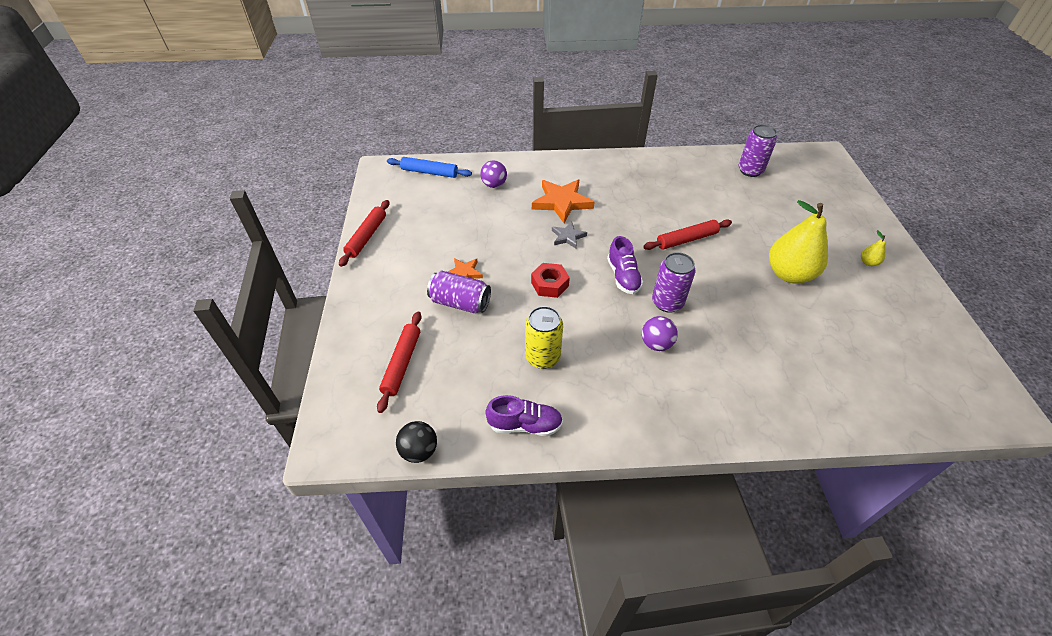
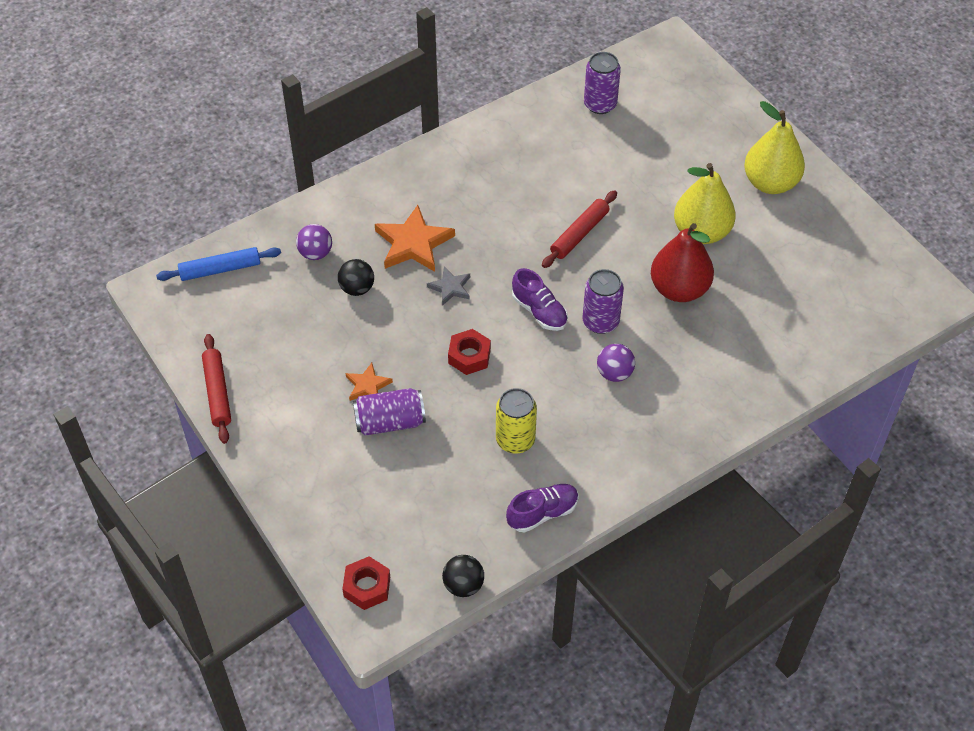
camera: 30 degrees left, 5 degrees up
red rolling pin [377,311,422,413] -> none
yellow pear [861,230,886,266] -> yellow pear [744,101,805,194], size x2.46
none -> black ball [338,259,374,296]
none -> red nut [342,556,390,610]
none -> red pear [651,223,714,302]

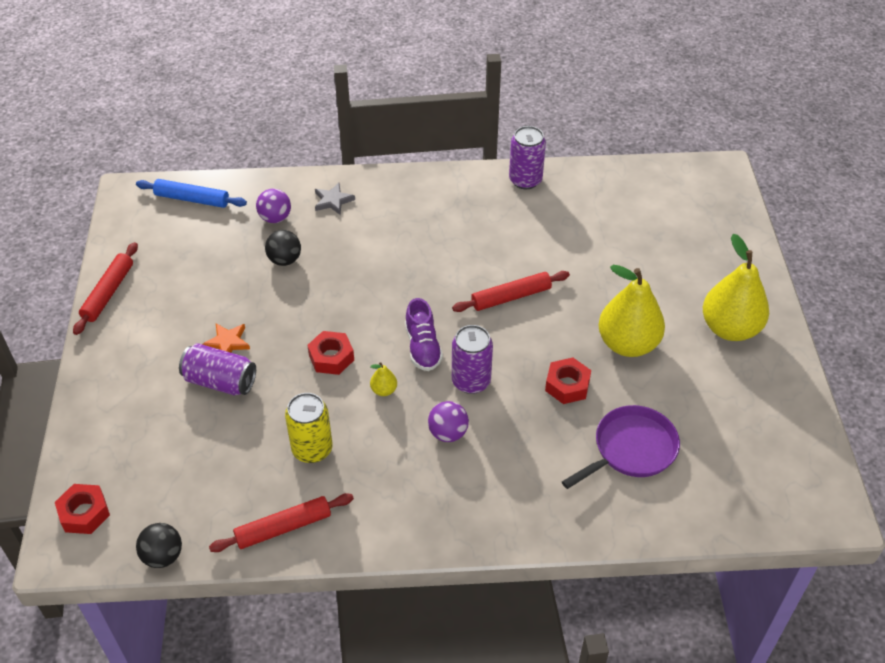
camera: 30 degrees right, 5 degrees down
orange star [375,205,455,272] -> none
grey star [427,267,470,306] -> grey star moved to [315,183,355,215]
purple shoe [506,484,579,533] -> red rolling pin [209,493,354,552]
purple can [584,52,621,114] -> purple can moved to [509,126,546,189]
red pear [651,223,714,302] -> red nut [545,358,591,404]
none -> yellow pear [370,362,397,396]
none -> purple pan [562,405,680,489]

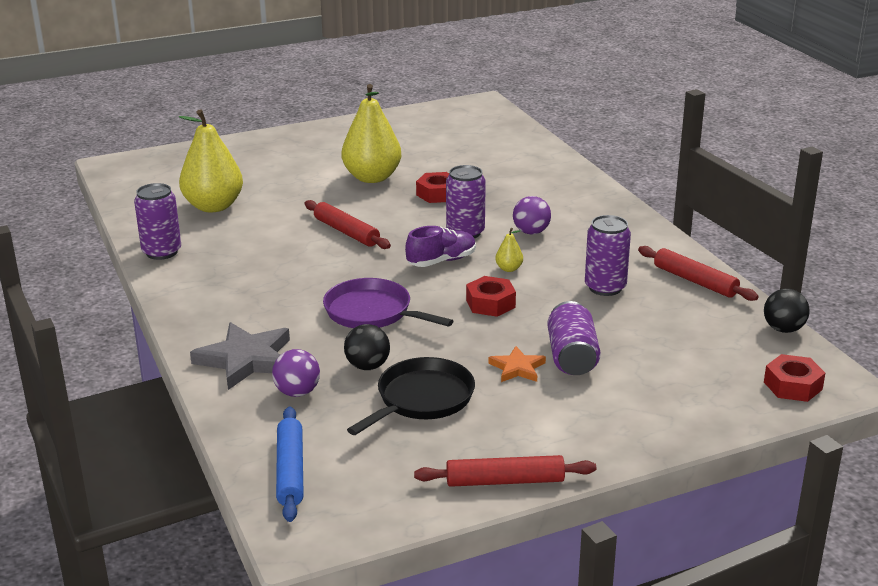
camera: 110 degrees left, 20 degrees down
yellow can [285,393,333,463] -> purple can [585,215,631,296]
grey star [315,183,355,215] -> grey star [190,322,290,390], size x1.82
purple pan [562,405,680,489] -> purple pan moved to [323,278,453,328]
yellow pear [703,234,769,341] -> yellow pear moved to [179,109,243,212]
none -> black pan [347,357,475,435]

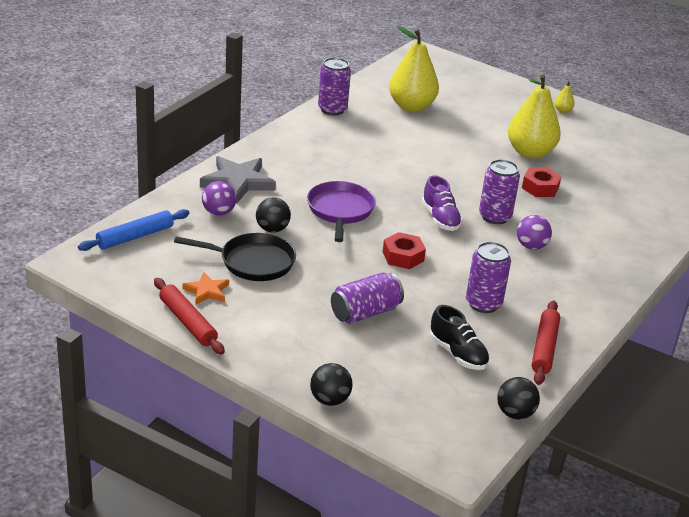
camera: 55 degrees right, 5 degrees up
red rolling pin [305,200,391,249] -> none
purple shoe [405,226,476,267] -> purple shoe turned 45 degrees clockwise [422,176,463,231]
orange star [489,346,546,382] -> orange star moved to [183,272,229,304]
yellow pear [495,228,523,272] -> yellow pear moved to [554,81,575,113]
red nut [764,354,825,402] -> none
none -> black ball [310,363,352,406]
none -> black shoe [430,305,490,370]

